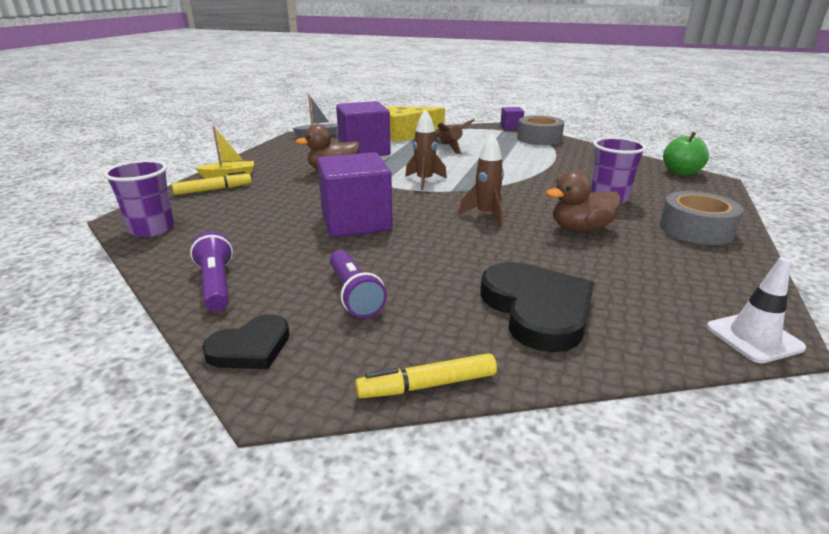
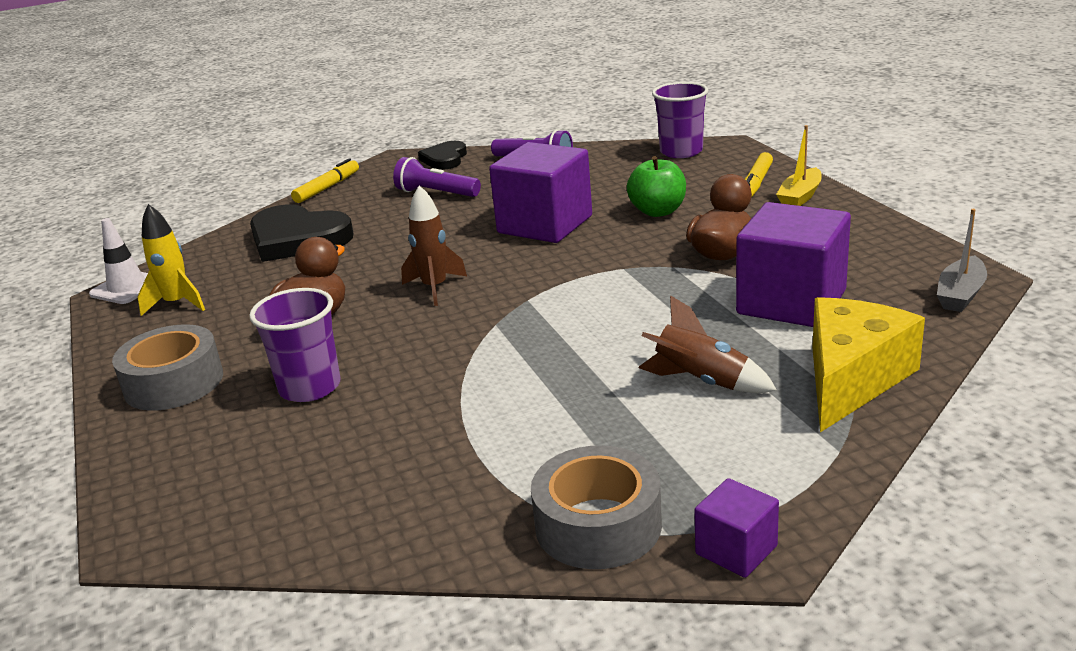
camera: 140 degrees right, 0 degrees up
brown rocket [405,109,447,190] -> none
green apple [663,132,709,176] -> green apple moved to [627,156,686,217]
none -> yellow rocket [137,204,205,316]

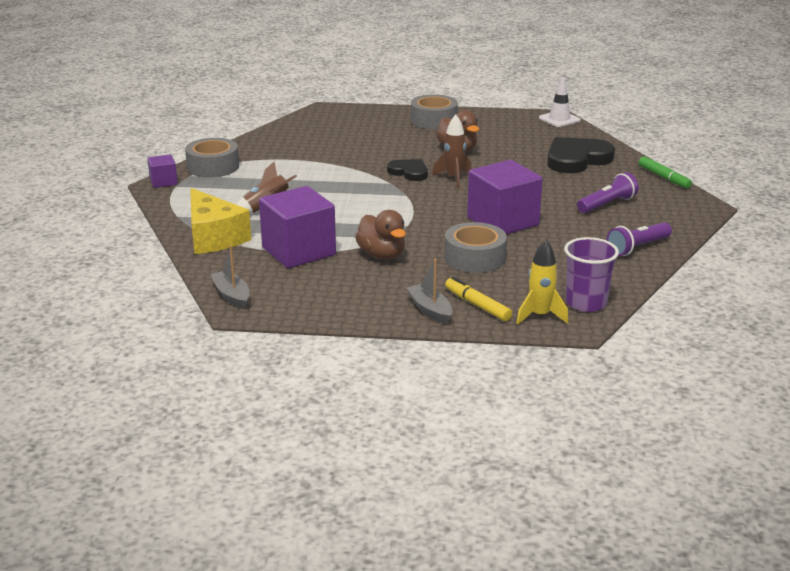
camera: 115 degrees right, 0 degrees up
yellow rocket [137,204,205,316] -> yellow rocket moved to [516,239,568,325]
purple cup [249,288,340,402] -> none
yellow marker [291,158,359,203] -> green marker [638,156,692,188]
black heart [418,141,467,170] -> black heart moved to [387,159,428,181]
green apple [627,156,686,217] -> grey tape [444,222,507,273]
yellow boat [776,125,822,206] -> grey boat [407,259,452,324]

